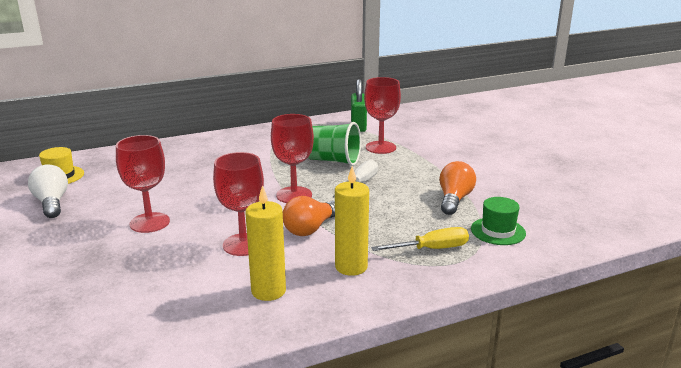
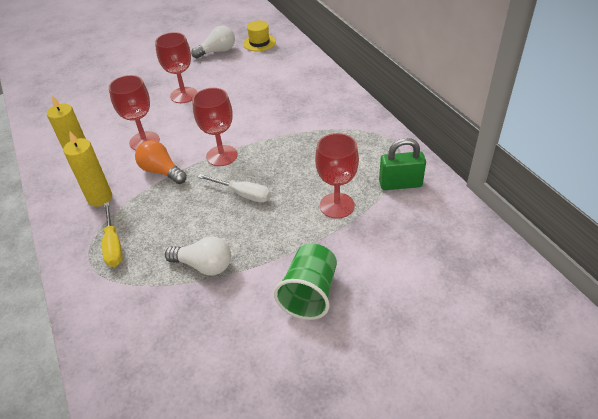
camera: 90 degrees right, 20 degrees up
green cup [308,122,361,166] -> green cup moved to [274,244,337,320]
orange light bulb [440,161,476,215] -> white light bulb [165,236,231,276]
green hat [471,197,526,245] -> none

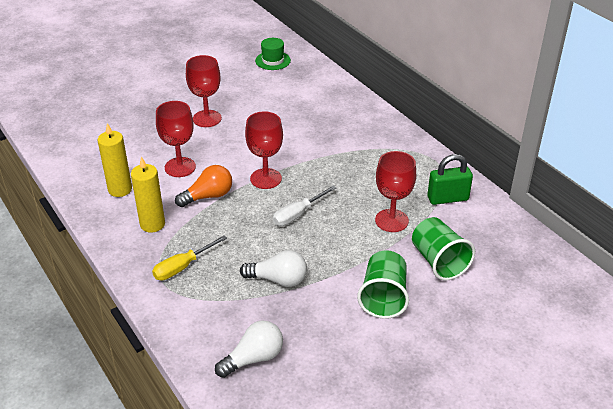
camera: 10 degrees left, 5 degrees down
yellow screwdriver [102,202,123,267] -> yellow screwdriver turned 75 degrees clockwise [152,235,227,280]
orange light bulb [135,140,187,184] -> orange light bulb turned 120 degrees clockwise [175,165,232,207]
white light bulb [191,25,235,59] -> white light bulb moved to [215,321,283,378]
white screwdriver [198,174,271,203] -> white screwdriver turned 120 degrees clockwise [273,186,336,226]
yellow hat [243,21,276,51] -> green hat [255,38,291,70]
none -> green cup [412,217,475,281]

